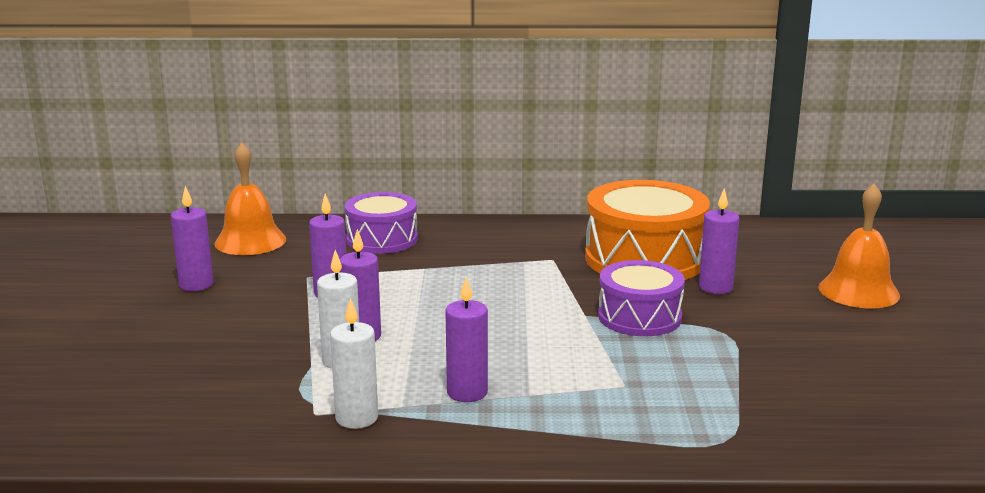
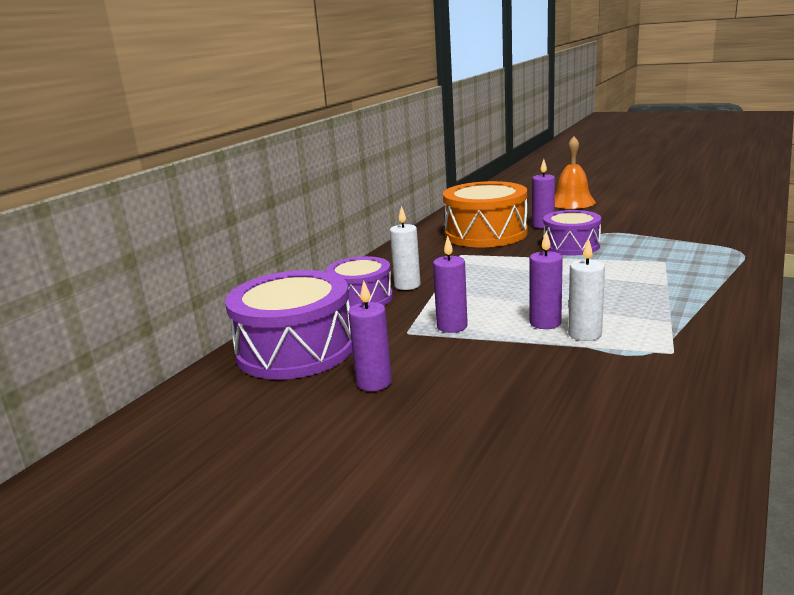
camera: 60 degrees left, 0 degrees up
orange bell [214,142,286,255] -> purple drum [225,270,353,379]
white candle [330,298,378,429] -> white candle moved to [390,206,421,290]
purple candle [445,277,488,402] -> none

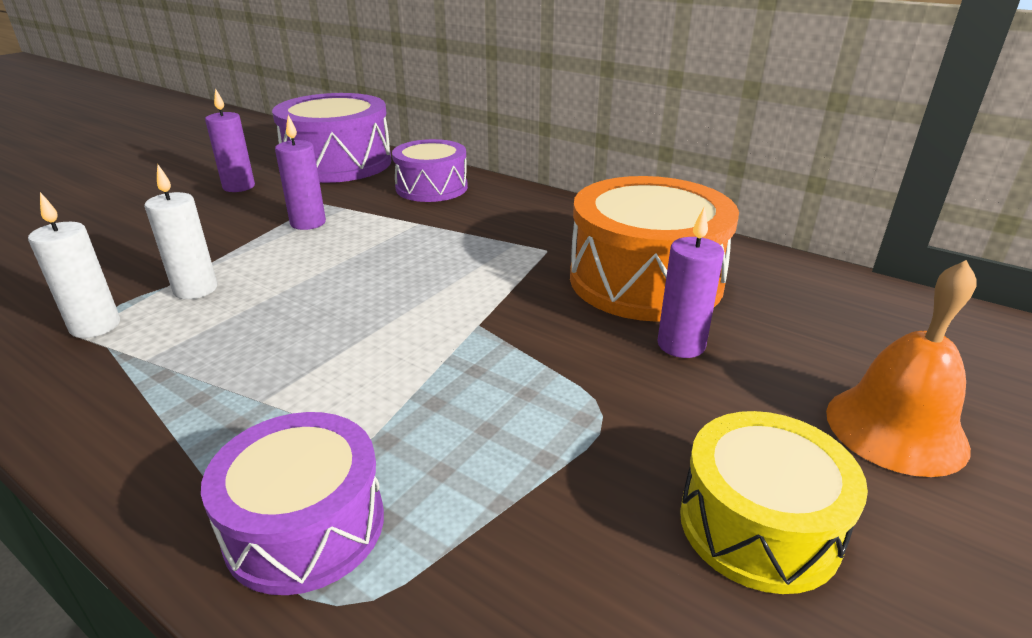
camera: 95 degrees right, 10 degrees up
white candle [390,206,421,290] -> white candle moved to [28,192,120,338]
purple candle [530,231,563,329] -> none
purple drum [543,210,601,256] -> purple drum moved to [201,412,384,595]
none -> yellow drum [680,411,868,594]

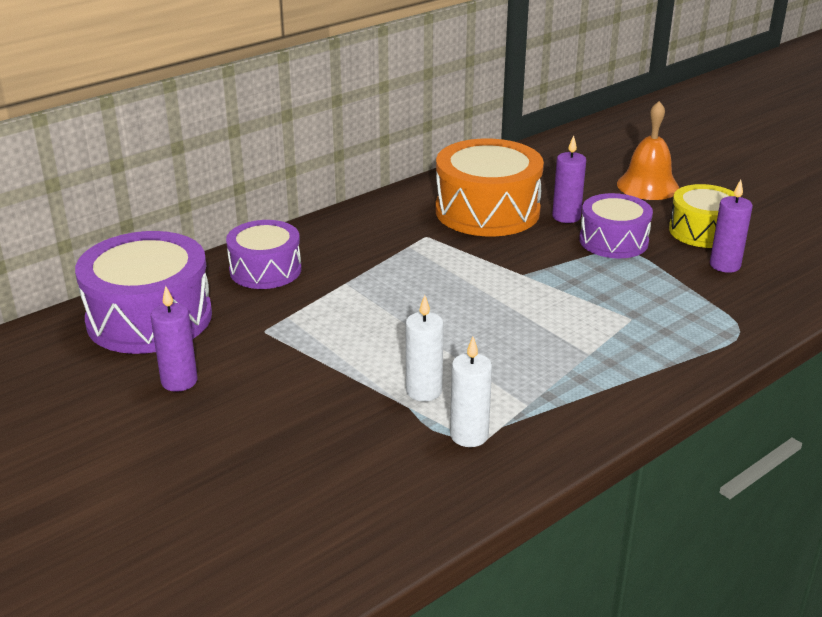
camera: 75 degrees left, 0 degrees up
purple drum [201,412,384,595] -> purple drum moved to [579,193,653,258]
purple candle [275,115,326,230] -> purple candle moved to [710,179,753,273]

